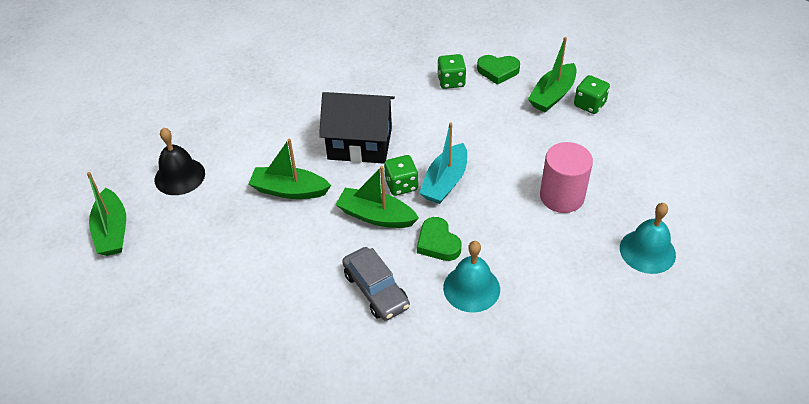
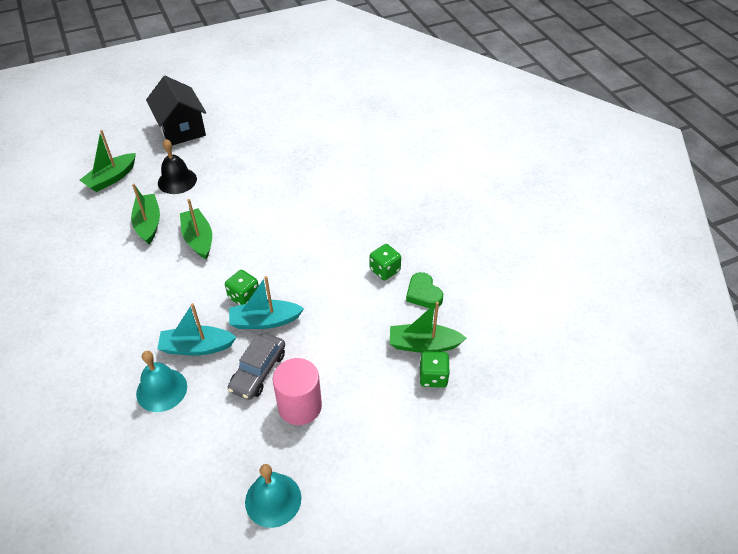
camera: 55 degrees right, 0 degrees up
black house [319,92,395,164] -> black house moved to [146,76,206,145]
green boat [335,166,419,228] -> green boat moved to [131,184,160,244]
grey car [342,247,410,321] -> grey car moved to [228,333,285,400]
green heart [417,217,462,261] -> turquoise boat [157,303,236,355]

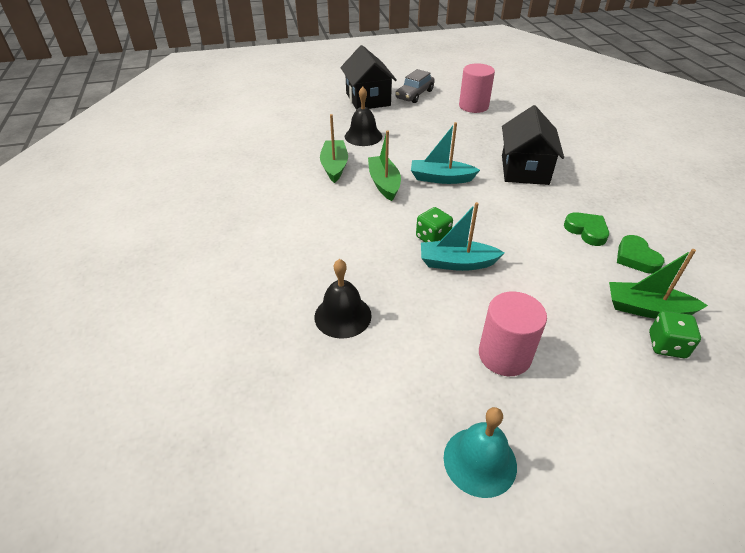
camera: 10 degrees right, 5 degrees down
green boat [80,130,136,192] -> none
turquoise bell [136,351,187,412] -> black bell [314,259,372,339]
turquoise boat [157,303,236,355] -> turquoise boat moved to [411,122,480,184]
grey car [228,333,285,400] -> grey car moved to [395,69,435,103]
green dice [370,244,401,280] -> green heart [564,212,609,246]
none -> pink cylinder [459,63,495,113]
none -> black house [502,105,564,185]

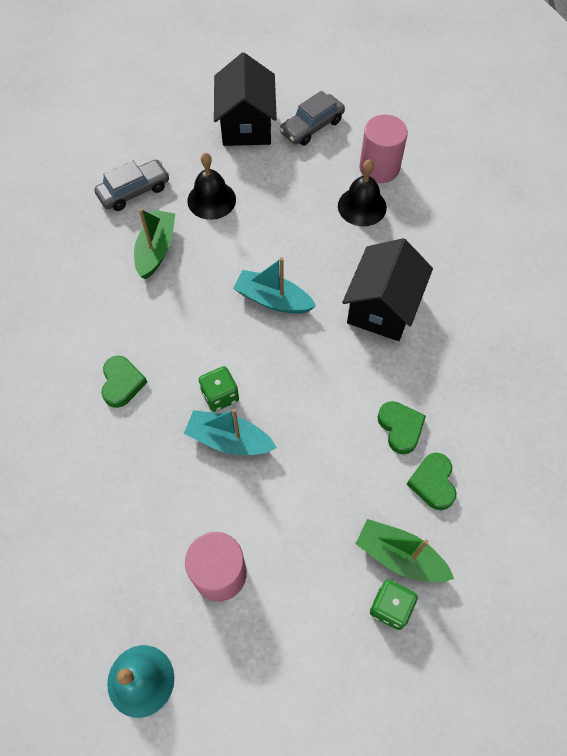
camera: 15 degrees right, 20 degrees up
black bell [314,259,372,339] -> black bell moved to [338,159,387,226]
green boat [368,130,401,201] -> none
none -> grey car [94,159,170,211]
none -> green heart [101,356,148,408]

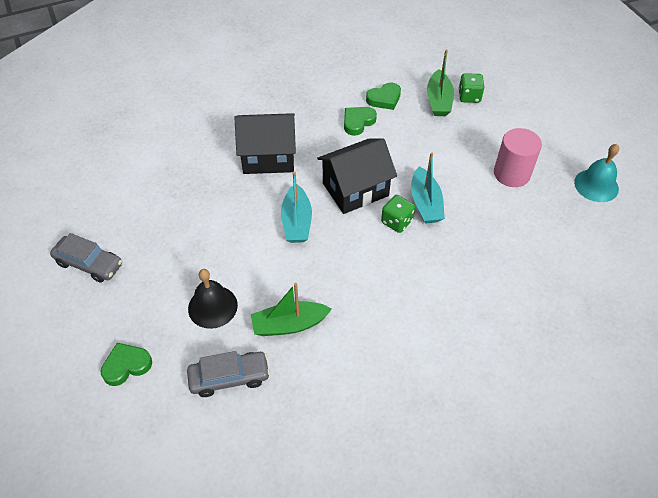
camera: 115 degrees left, 10 degrees down
grey car [94,159,170,211] -> grey car turned 135 degrees clockwise [187,351,270,397]
green heart [101,356,148,408] -> green heart moved to [101,343,152,386]
black house [214,52,277,146] -> black house moved to [317,138,397,214]
black bell [338,159,387,226] -> none
pink cylinder [359,115,408,183] -> none

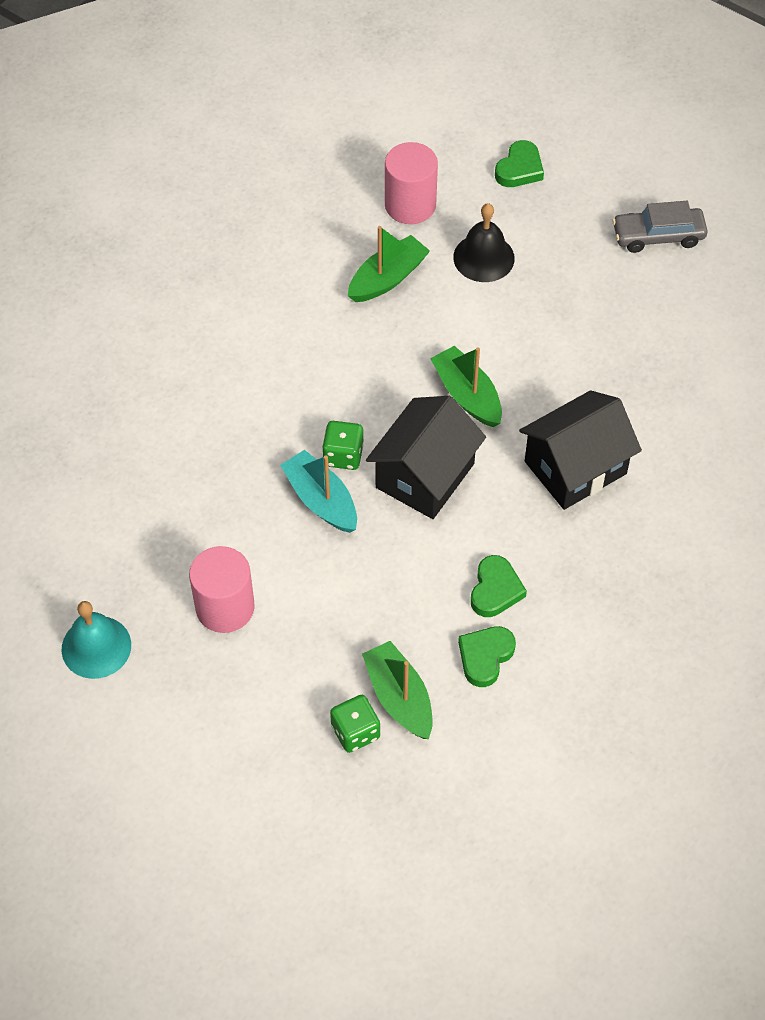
camera: 150 degrees right, 5 degrees up
grey car [187,351,270,397] -> pink cylinder [385,142,438,224]
turquoise boat [281,171,312,243] -> green boat [430,346,502,427]

